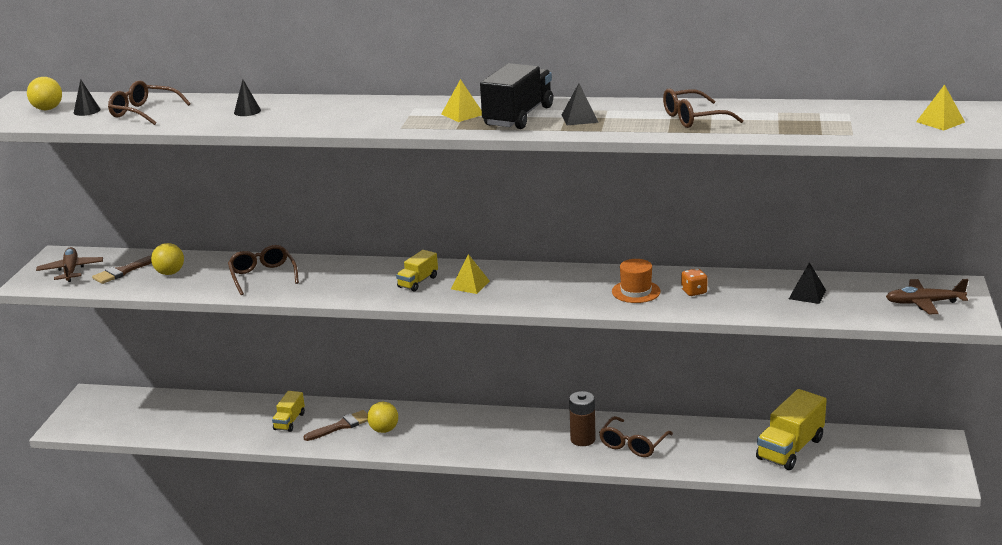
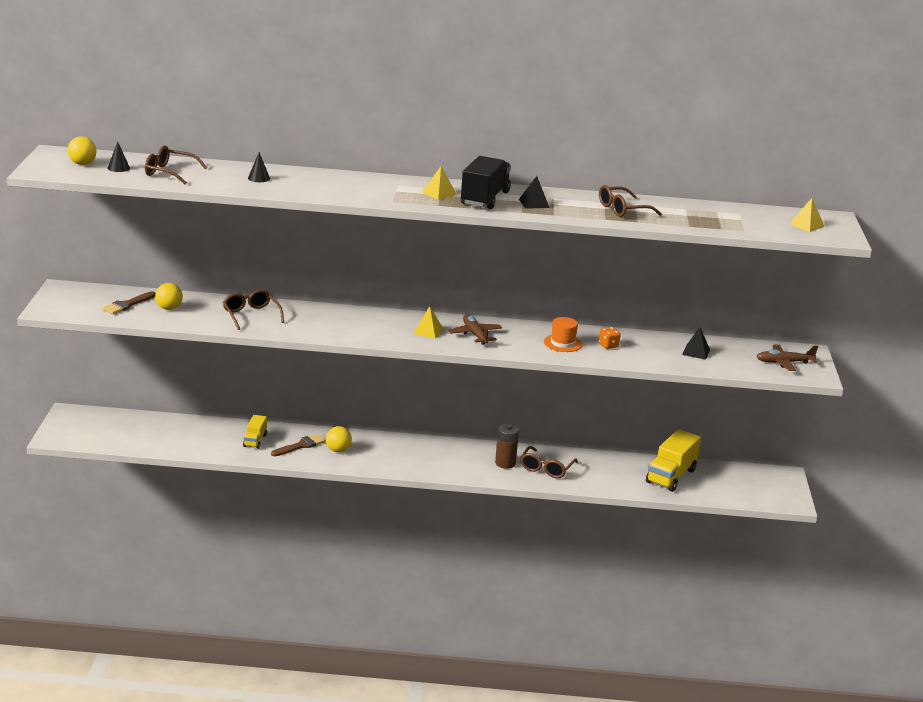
camera: 10 degrees left, 0 degrees up
brown plane [36,247,103,282] -> brown plane moved to [448,314,502,345]
yellow truck [396,250,438,292] -> none

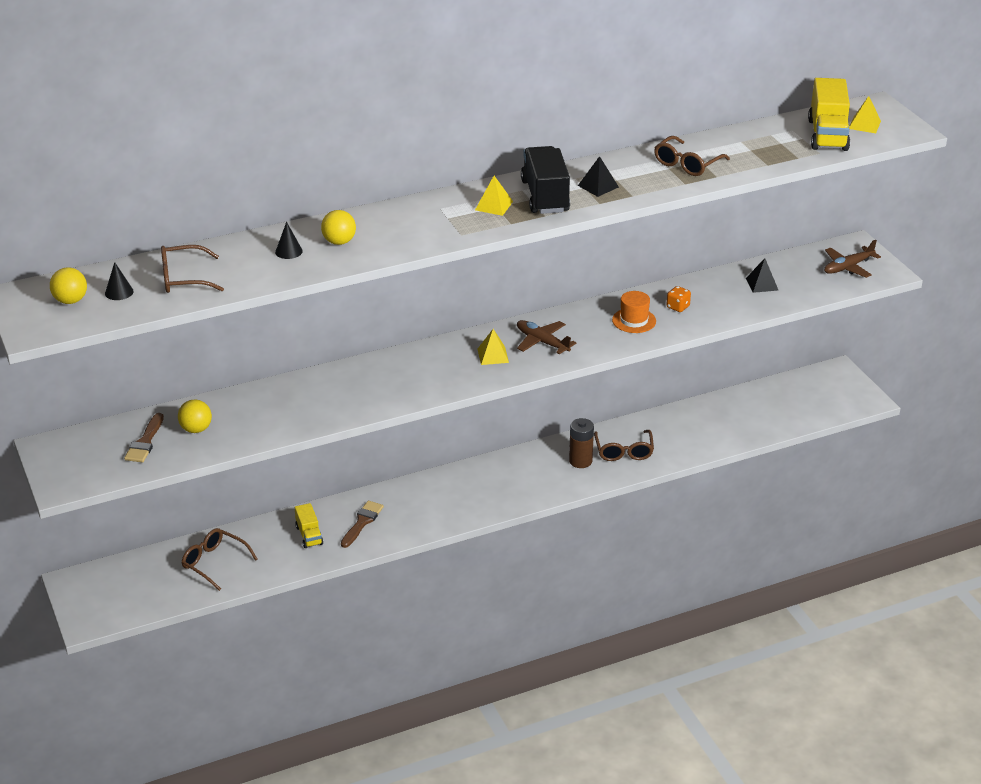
camera: 25 degrees left, 10 degrees up
brown glasses [223,290,284,330] -> brown glasses moved to [181,528,257,591]
yellow ball [326,426,352,452] -> yellow ball moved to [321,210,356,245]
yellow truck [646,429,701,492] -> yellow truck moved to [808,78,850,151]

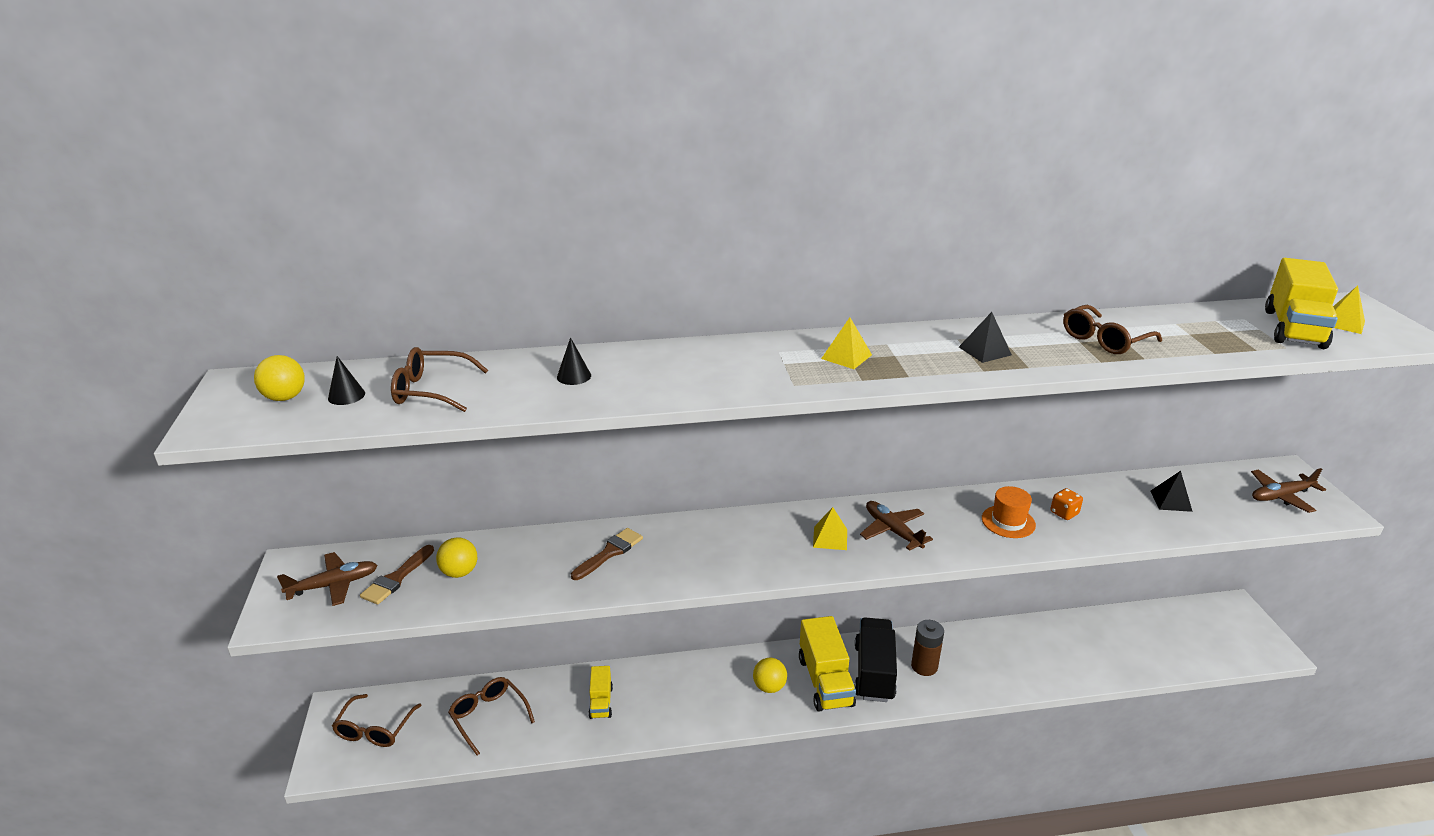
camera: 15 degrees right, 5 degrees down
yellow ball [321,210,356,245] -> yellow ball moved to [753,658,787,693]
brown brush [341,501,384,548] -> brown brush moved to [571,528,643,580]
black truck [521,146,570,214] -> black truck moved to [855,617,897,702]
brown glasses [594,430,654,461] -> brown glasses moved to [332,694,422,747]
none -> brown plane [277,552,378,606]
none -> yellow truck [799,616,856,712]

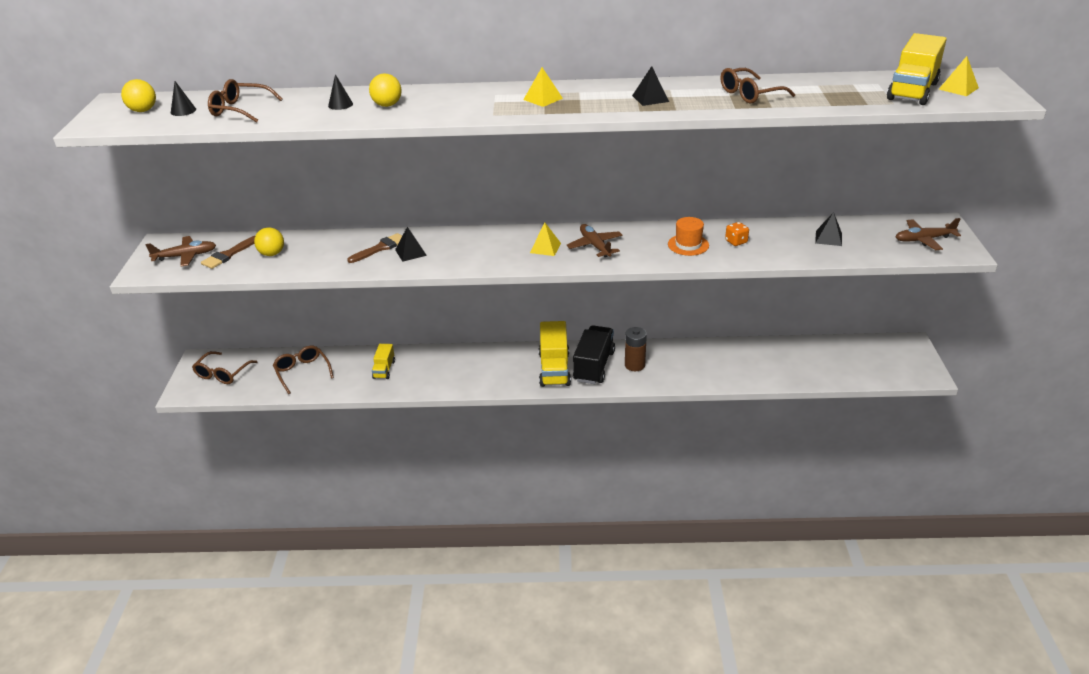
camera: 10 degrees right, 5 degrees up
yellow ball [753,658,787,693] -> yellow ball moved to [369,74,402,107]
none -> black pyramid [395,227,427,262]

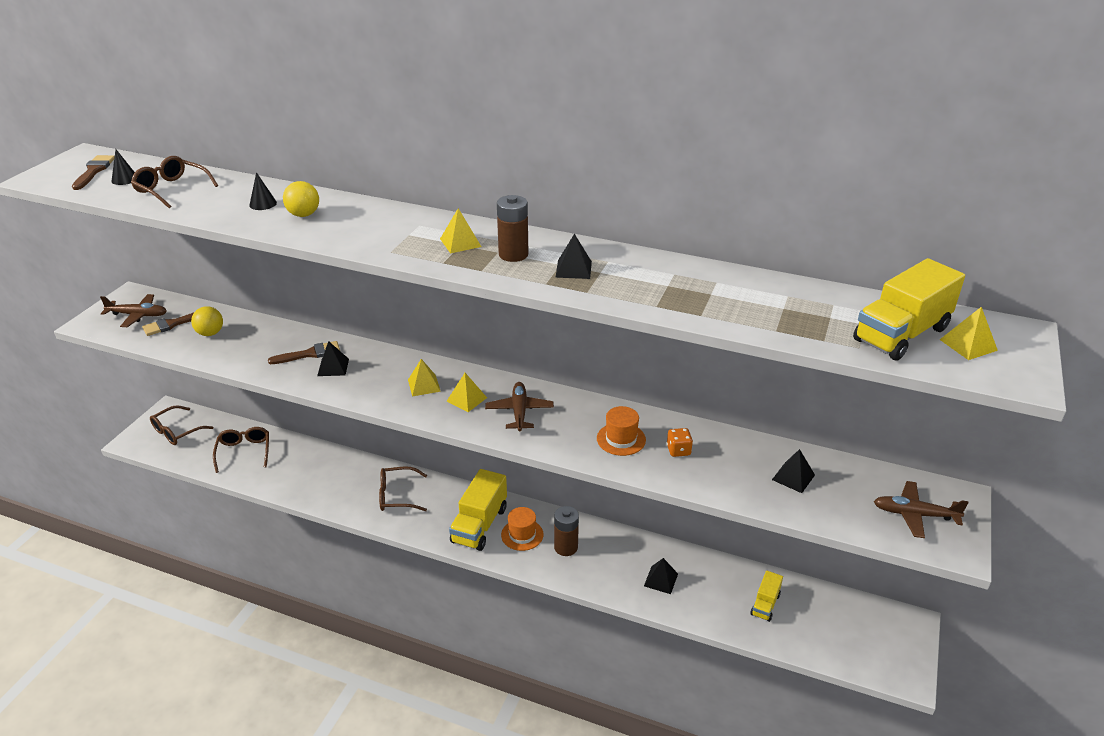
camera: 20 degrees right, 0 degrees up
yellow ball [121,79,156,112] -> brown brush [72,155,115,190]
yellow truck [372,344,395,379] -> yellow truck moved to [751,571,783,622]
black truck [573,325,615,384] -> orange hat [501,507,543,551]
brown glasses [720,68,795,104] -> brown glasses moved to [379,466,427,511]
none -> yellow pyramid [408,359,441,396]
none -> brown battery [497,195,529,262]
none -> black pyramid [644,558,678,594]

